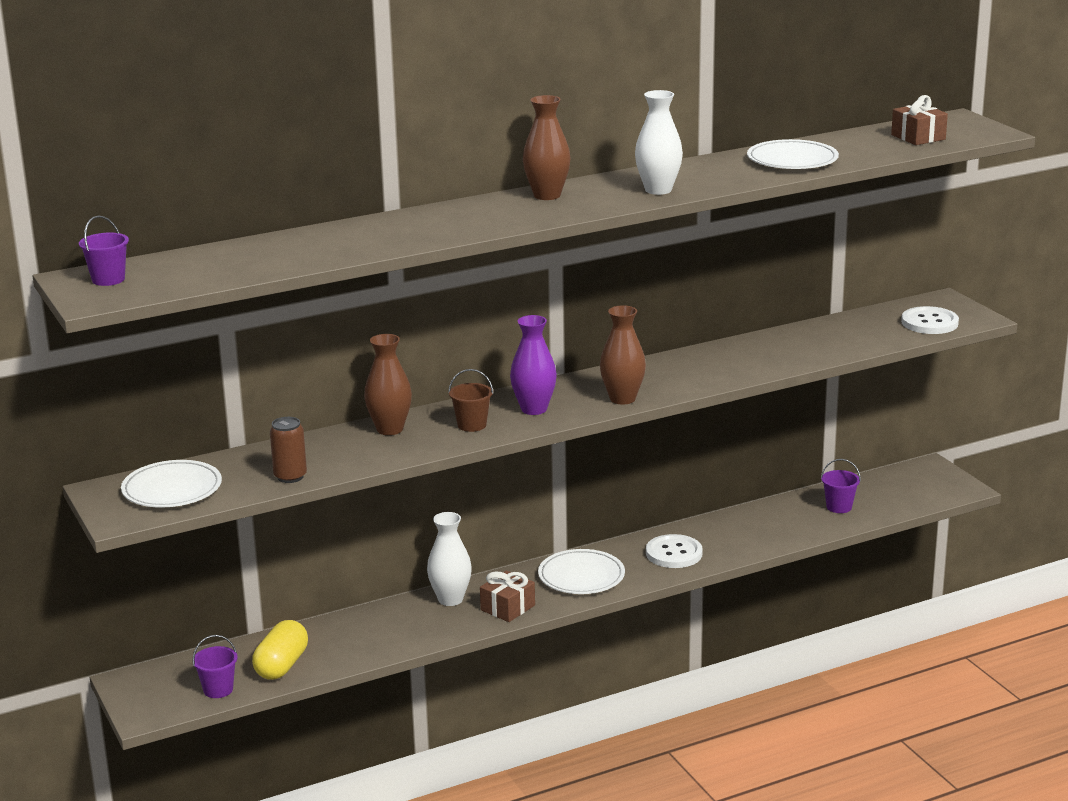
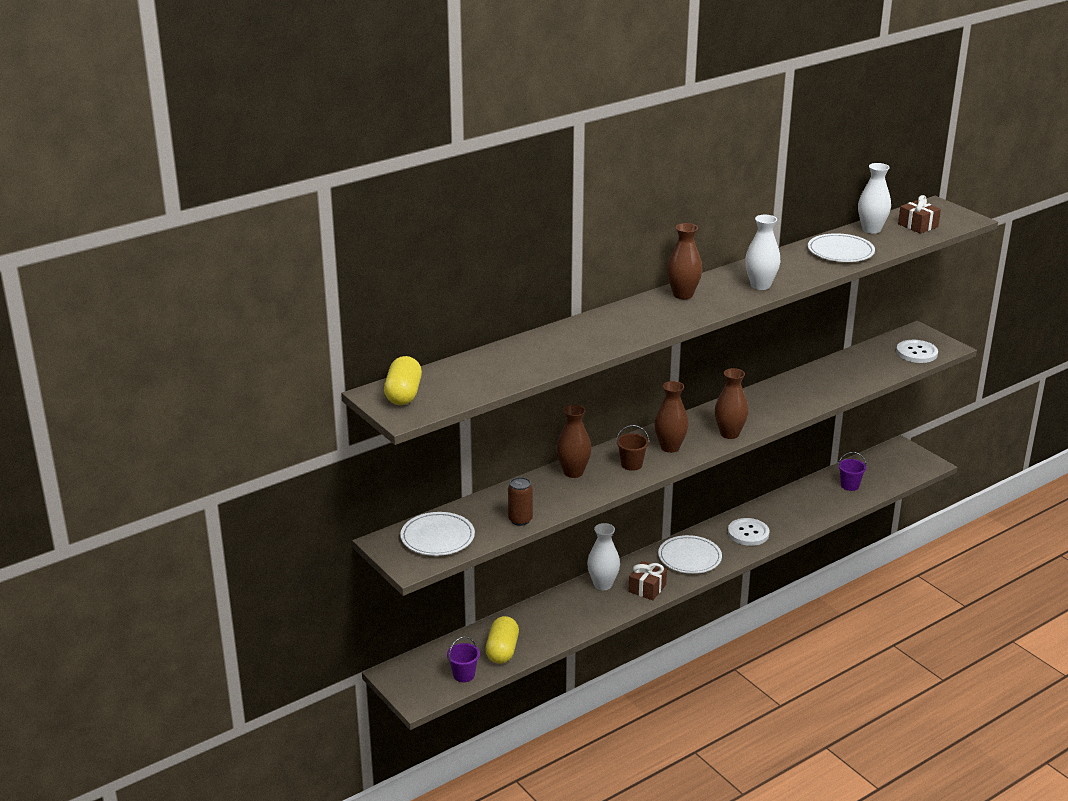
camera: 10 degrees left, 5 degrees up
purple bucket [79,215,129,286] -> yellow capsule [384,356,422,405]
purple vase [510,315,557,415] -> brown vase [654,381,689,453]
none -> white vase [858,163,891,234]

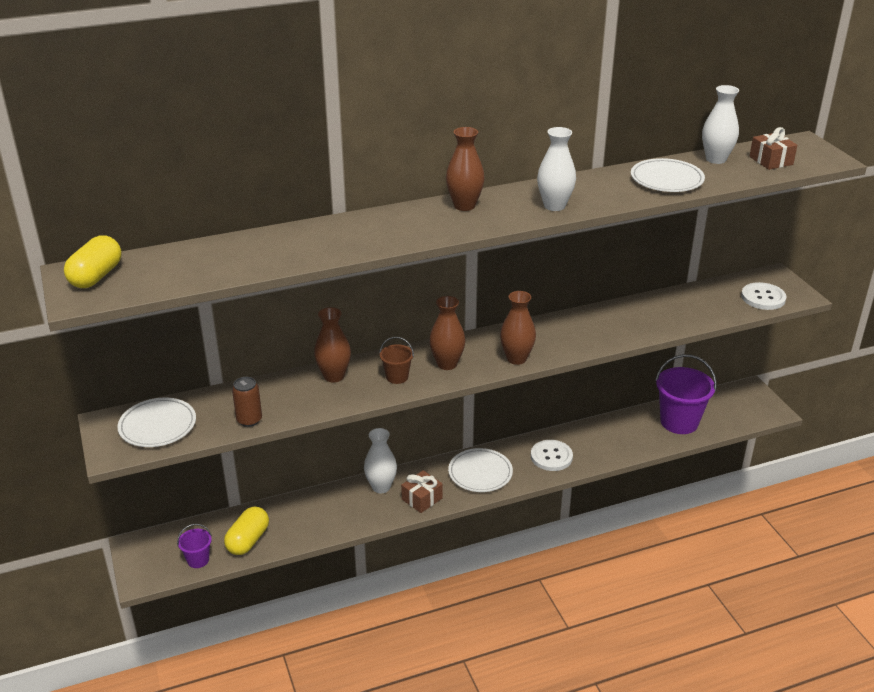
camera: 15 degrees right, 5 degrees up
purple bucket [838,452,867,491] -> purple bucket [655,354,717,434], size x2.01

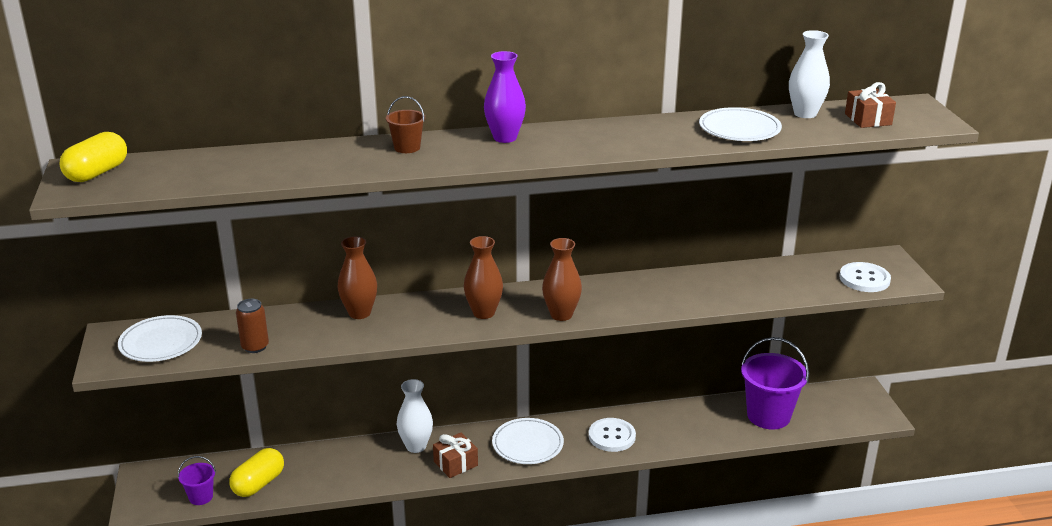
camera: 10 degrees right, 5 degrees down
brown bucket [379,337,414,384] -> brown bucket moved to [386,96,425,153]
brown vase [446,127,485,211] -> purple vase [484,51,526,143]
white vase [537,127,576,211] -> none

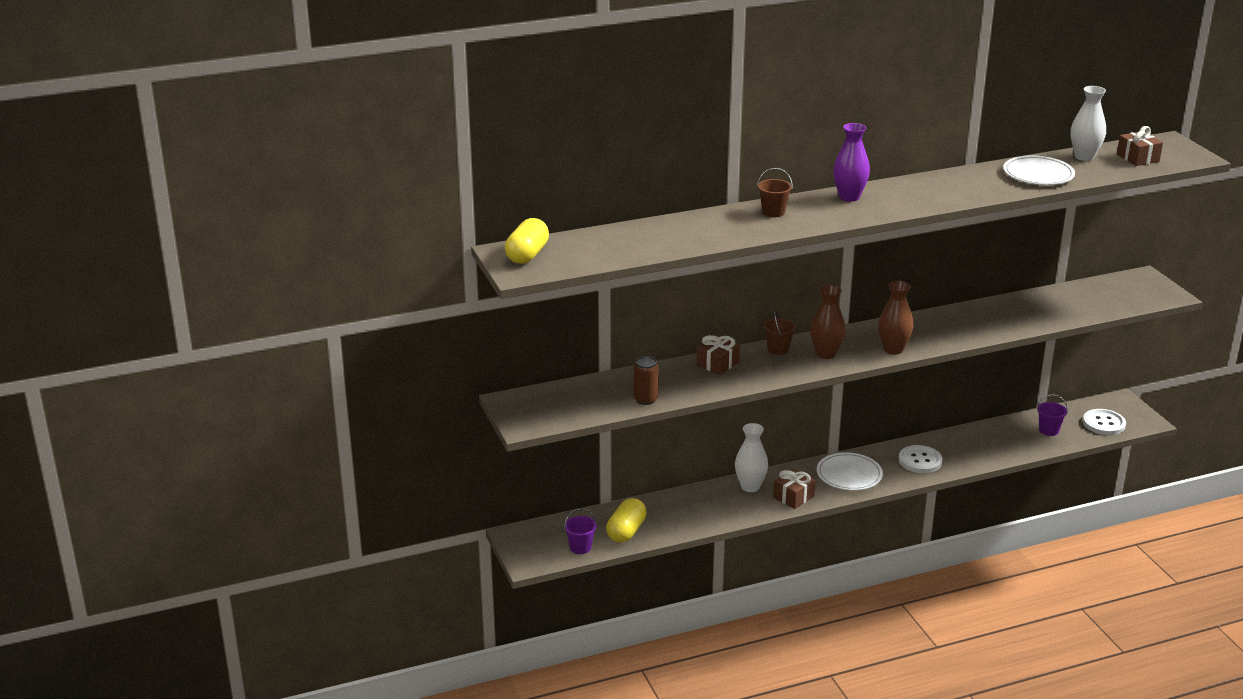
camera: 10 degrees left, 0 degrees up
white plate [118,315,202,362] -> none
brown vase [337,236,377,319] -> brown gift [697,335,740,375]
purple bucket [741,337,809,429] -> purple bucket [1037,394,1068,436], size x0.50
white button [839,262,891,292] -> white button moved to [1083,409,1126,435]
none -> brown bucket [764,310,796,355]

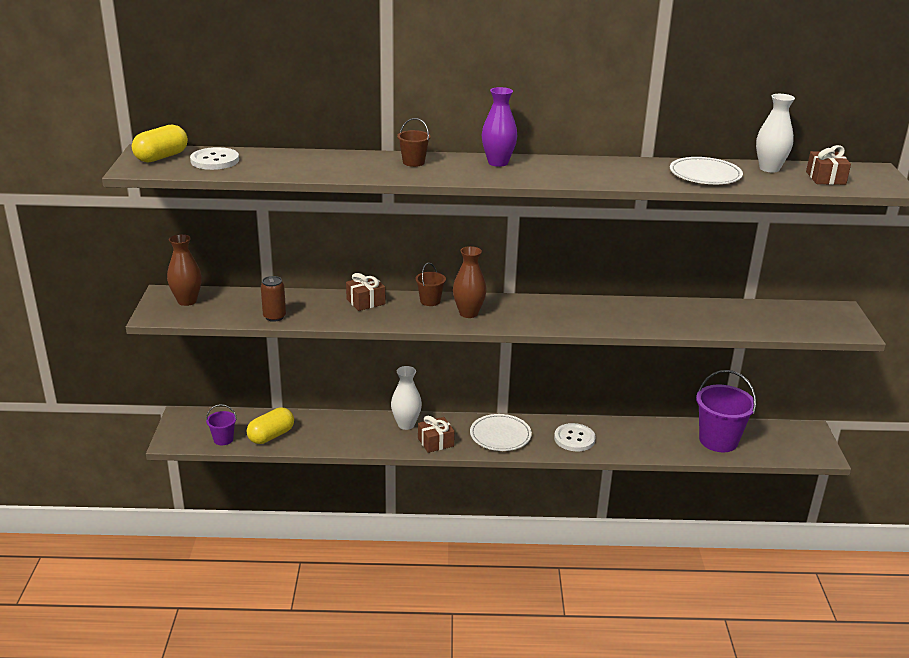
camera: 20 degrees right, 0 degrees up
brown vase [878,281,913,355] -> brown vase moved to [167,234,202,306]
purple bucket [1037,394,1068,436] -> purple bucket [696,370,756,452], size x2.01
white button [1083,409,1126,435] -> white button moved to [190,147,239,170]

